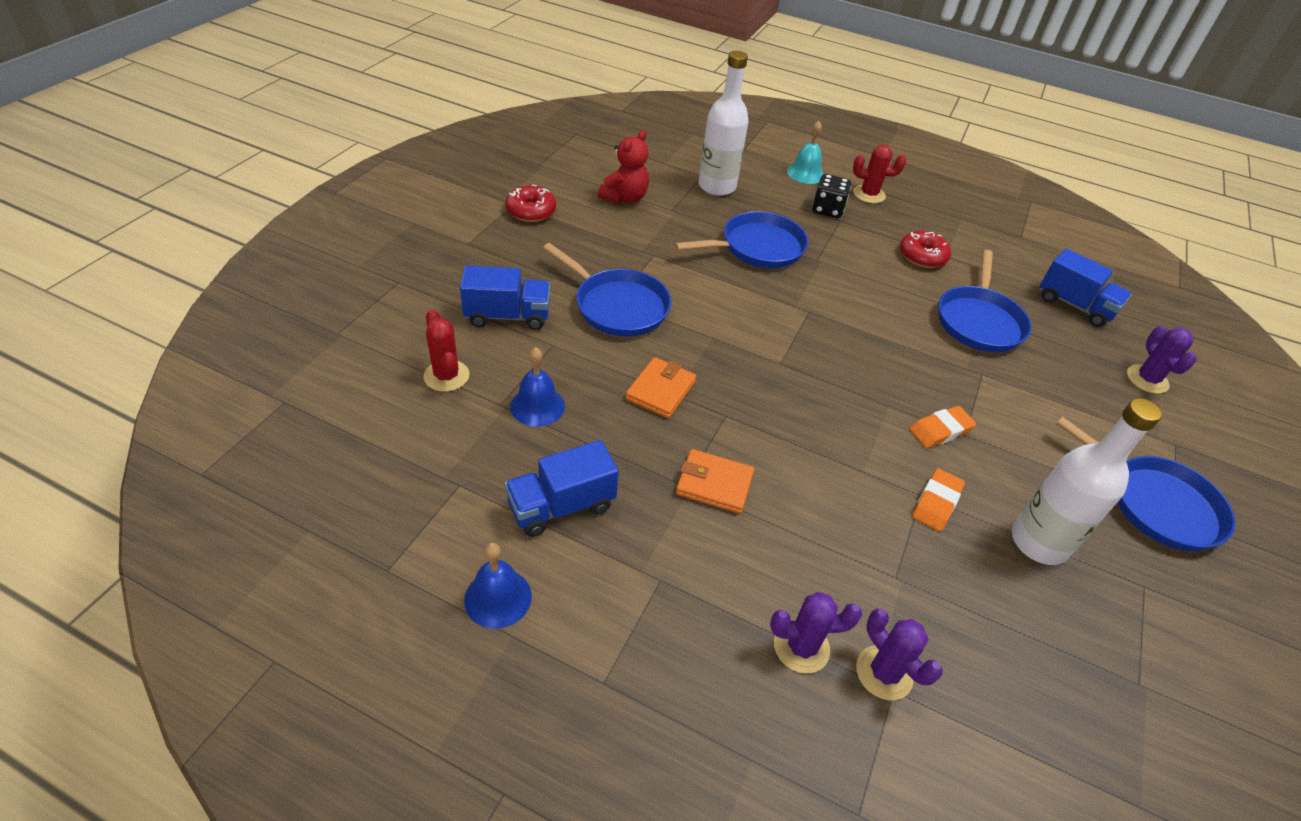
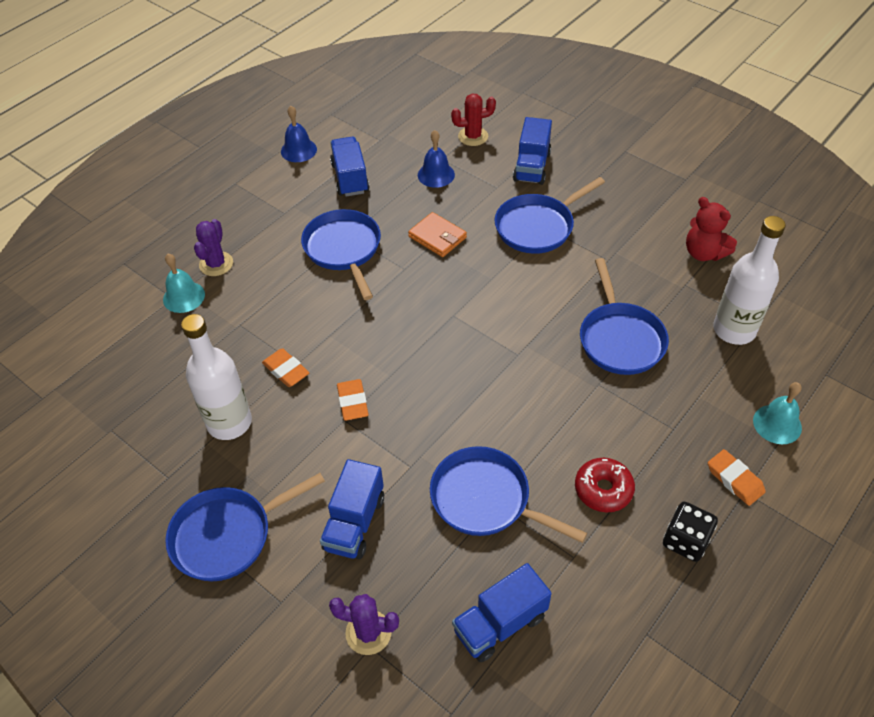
camera: 110 degrees right, 5 degrees up
red donut [505,185,556,222] -> none
orange wallet [676,449,754,514] -> blue pan [301,209,381,300]
black dice [812,174,851,218] -> black dice moved to [663,502,718,562]
red cactus [853,145,906,203] -> orange eraser [708,449,766,506]
purple cactus [856,609,943,700] -> turquoise bell [163,254,205,313]
none -> blue truck [320,459,384,559]

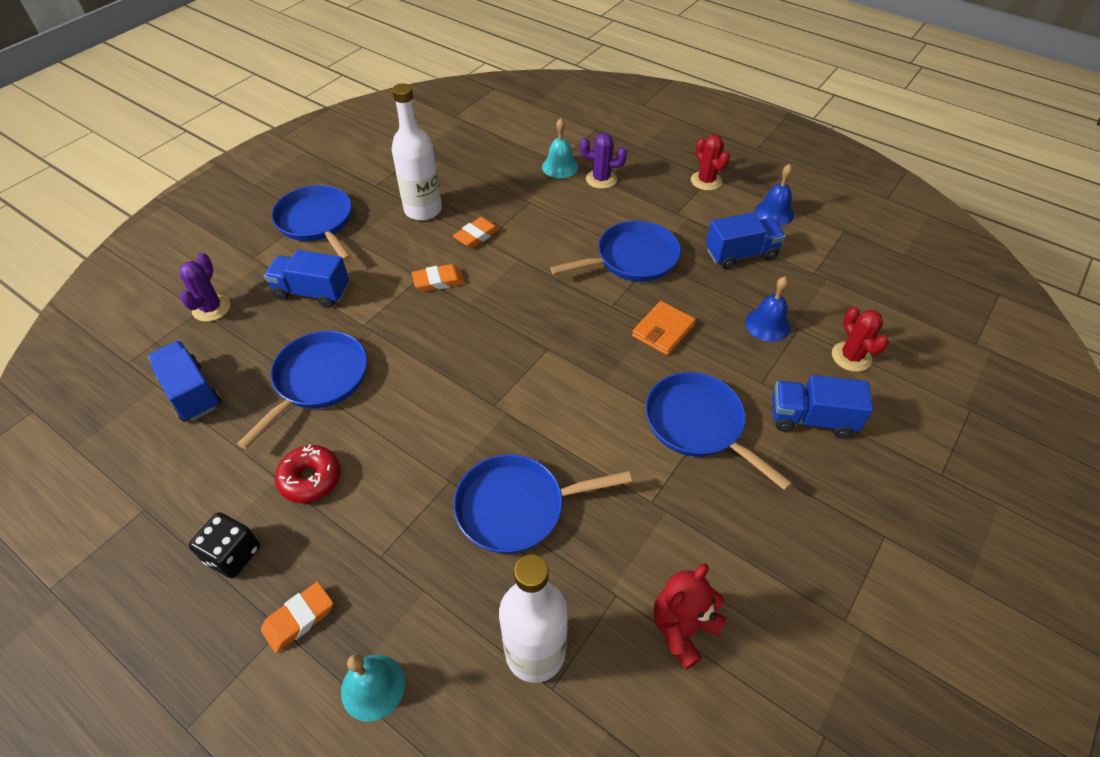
camera: 85 degrees right, 0 degrees up
none -> red cactus [691,135,730,191]

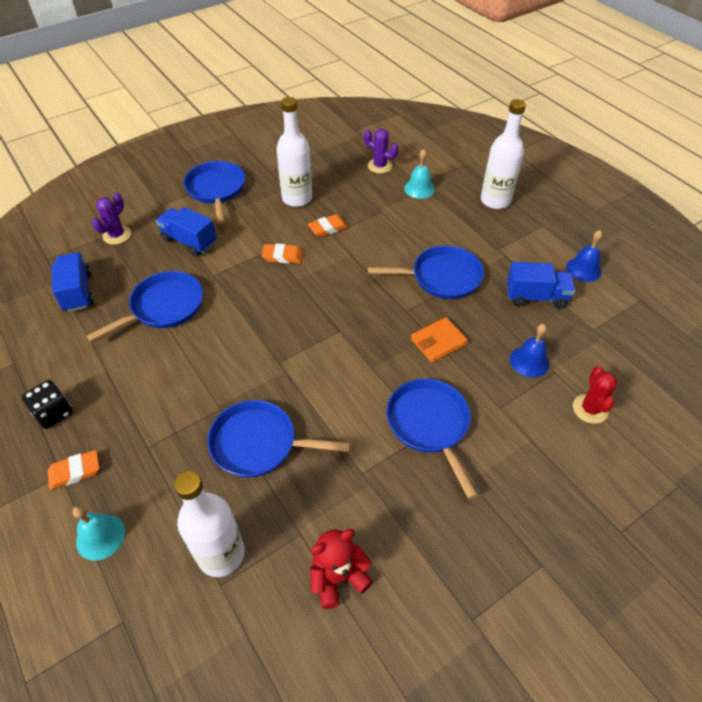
camera: 20 degrees right, 0 degrees up
red donut [275,444,341,503] -> none
purple cactus [580,133,627,189] -> purple cactus moved to [364,129,399,174]
red cactus [691,135,730,191] -> none
blue truck [772,375,873,439] -> none
none -> white bottle [481,99,526,209]

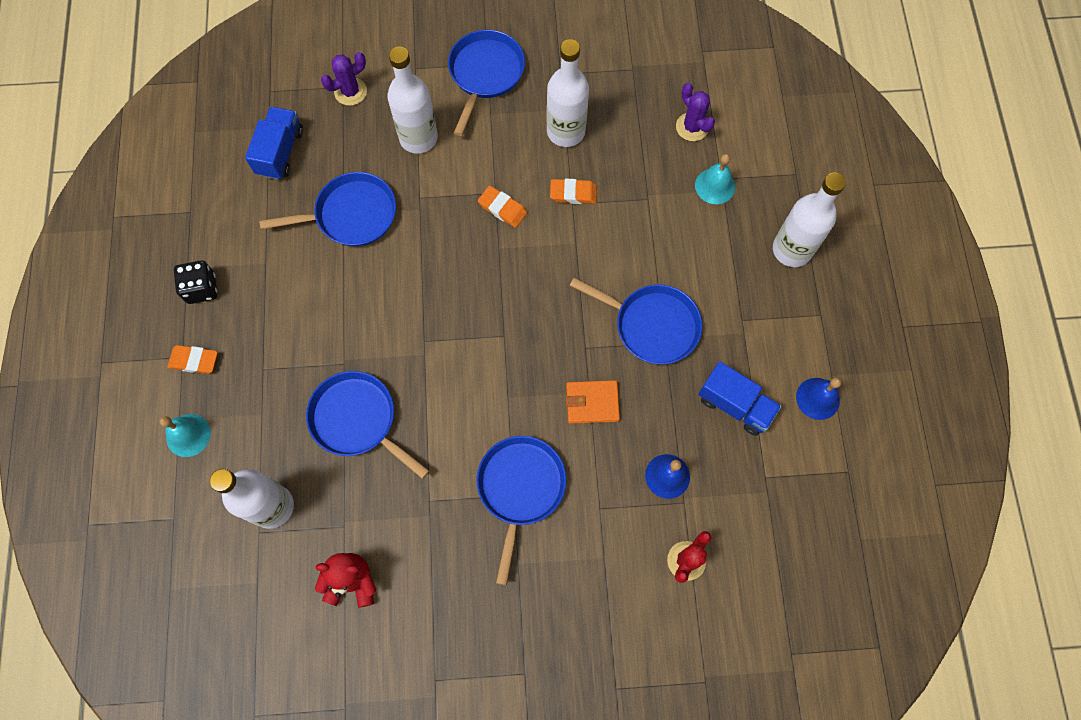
camera: 30 degrees right, 20 degrees up
blue truck [156,207,217,256] -> white bottle [387,47,438,154]

